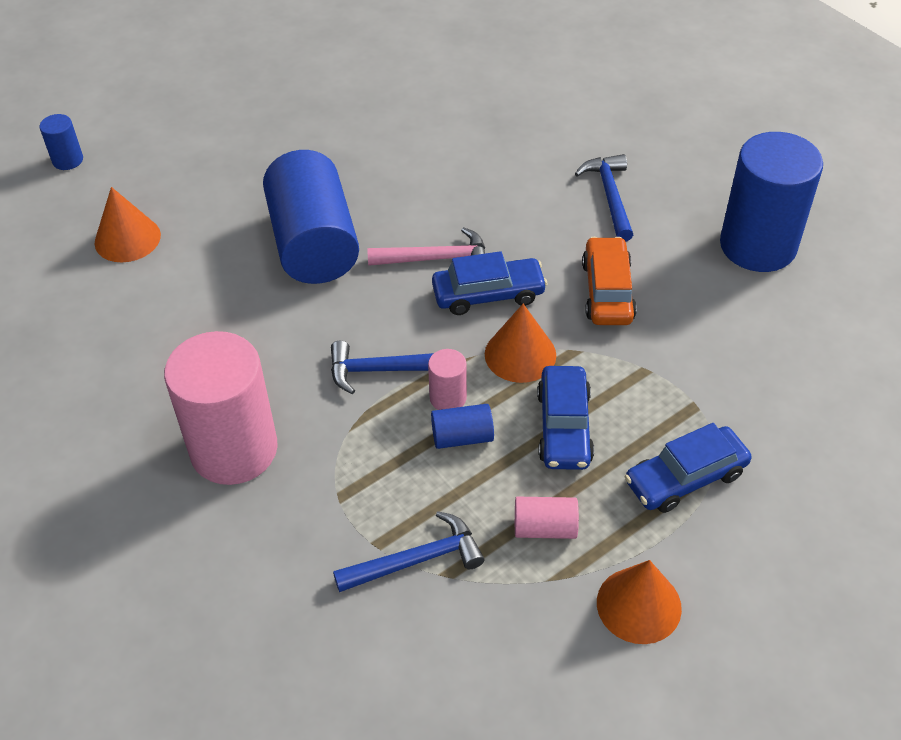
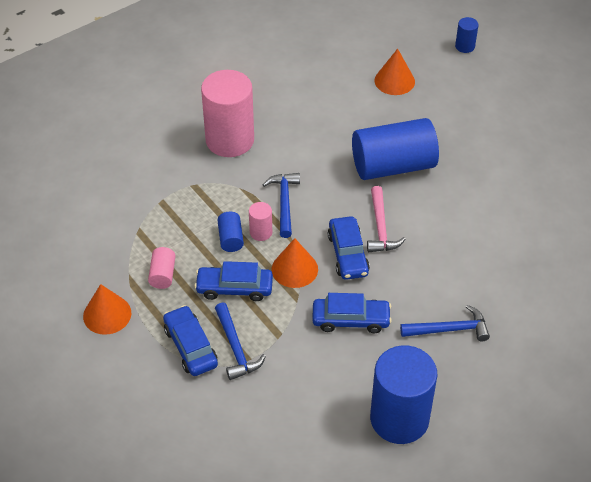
camera: 90 degrees right, 0 degrees up
blue hammer [333,511,484,592] -> blue hammer moved to [215,302,266,380]
orange car [582,237,637,325] -> blue car [312,293,392,333]

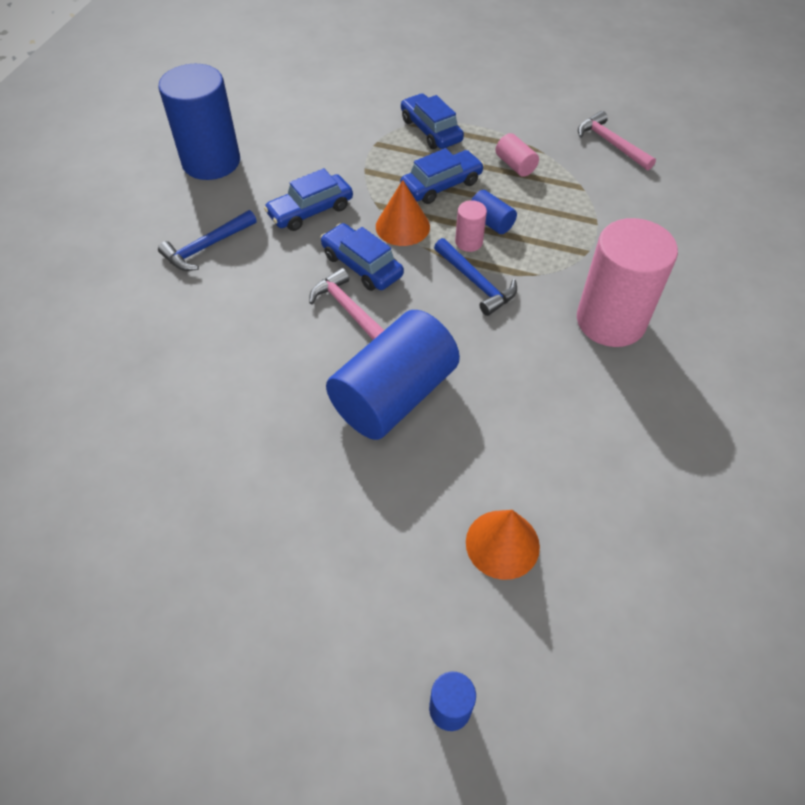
camera: 145 degrees right, 5 degrees up
orange cone [83,284,131,335] -> none
blue car [163,305,218,376] -> blue car turned 150 degrees counterclockwise [401,93,464,149]
blue hammer [215,302,266,380] -> none
none -> pink hammer [578,111,656,170]

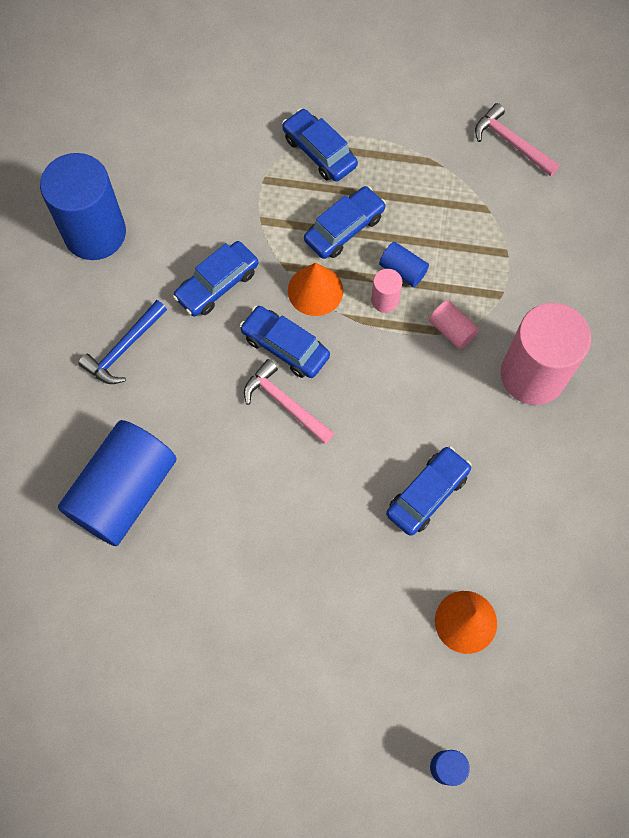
camera: 10 degrees left, 15 degrees up
blue cylinder [326,310,460,440] -> blue cylinder moved to [58,420,177,546]
blue hammer [434,238,517,316] -> none
pink cylinder [495,133,539,177] -> pink cylinder moved to [429,300,479,350]
none -> blue car [386,446,472,536]

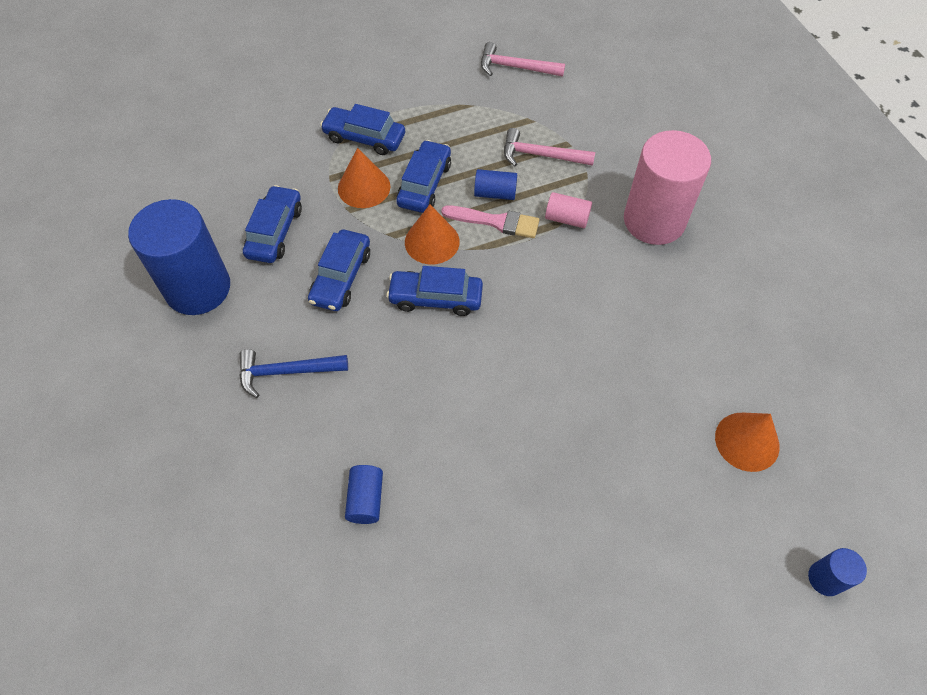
camera: 30 degrees left, 10 degrees down
blue cylinder [58,420,177,546] -> blue cylinder [345,465,383,524], size x0.44
blue hammer [78,300,167,384] -> blue hammer turned 75 degrees clockwise [240,349,348,398]
pink hammer [244,359,334,444] -> pink hammer moved to [504,128,595,166]
pink cylinder [371,269,402,313] -> pink brush [441,205,540,238]
blue car [386,446,472,536] -> blue car moved to [243,185,302,263]
none -> orange cone [338,148,390,208]

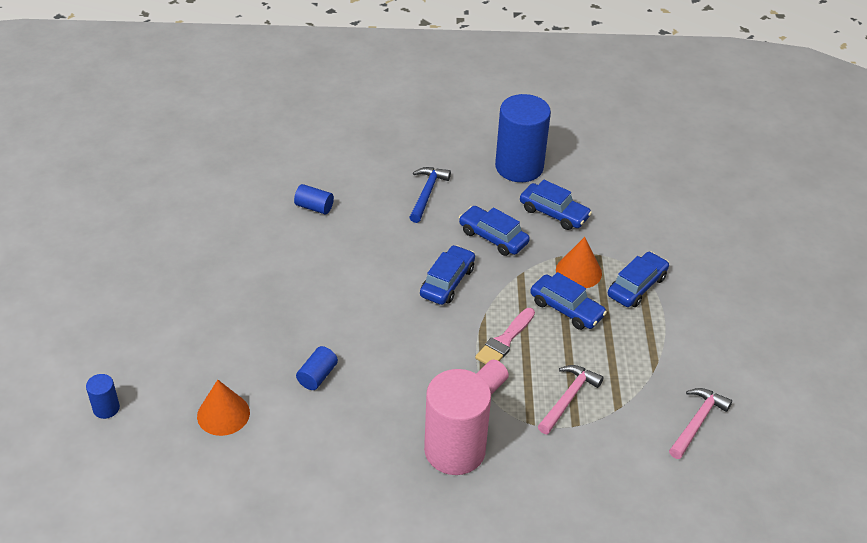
camera: 110 degrees right, 15 degrees down
orange cone [405,205,460,264] -> none
blue cylinder [474,169,517,200] -> blue cylinder moved to [296,346,338,390]

